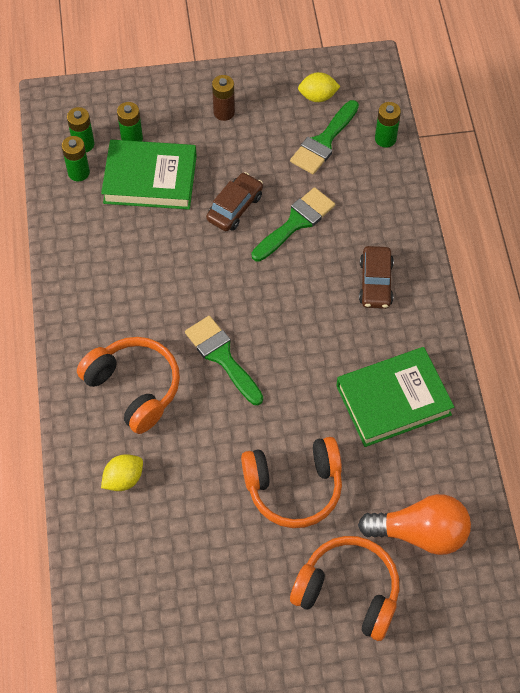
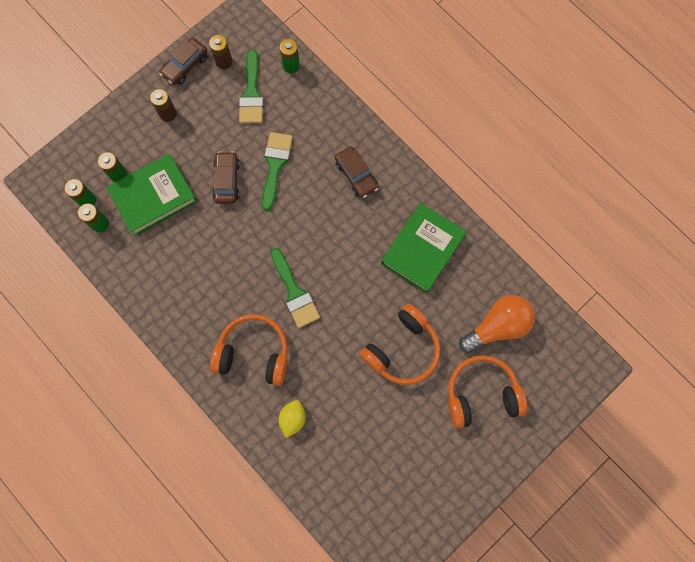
camera: 35 degrees left, 15 degrees up
green brush [185,316,263,405] -> green brush turned 135 degrees counterclockwise [271,248,320,328]
yellow lemon [298,72,341,102] -> brown battery [209,35,232,69]
none -> brown car [159,38,207,85]

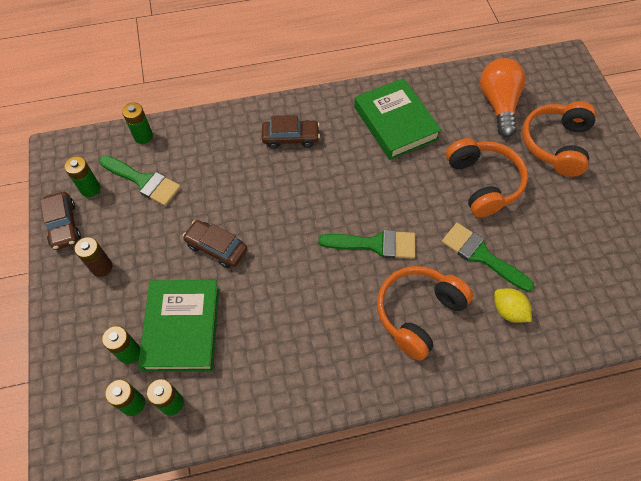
camera: 60 degrees left, 15 degrees down
brown battery [209,35,232,69] -> green battery [64,156,100,197]
green brush [262,132,293,211] -> green brush moved to [442,223,534,292]

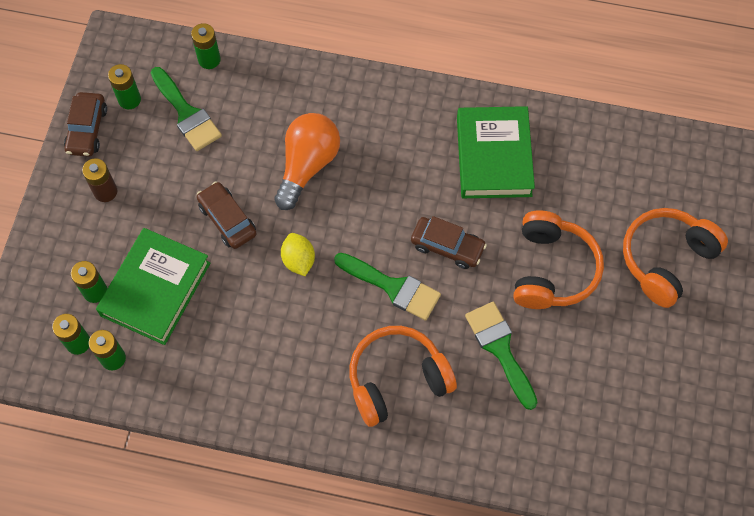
camera: 25 degrees right, 5 degrees up
brown car [262,115,320,149] -> brown car moved to [411,216,487,269]
orange light bulb [480,58,526,137] -> orange light bulb moved to [274,113,340,210]
yellow lemon [494,288,532,323] -> yellow lemon moved to [281,233,315,276]

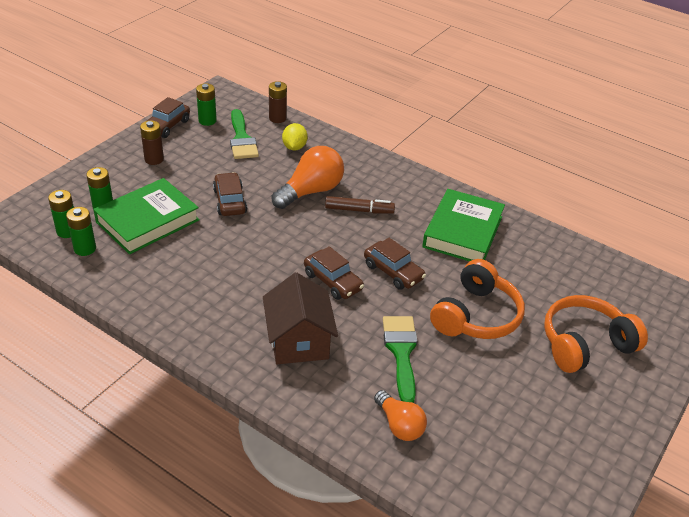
camera: 20 degrees right, 25 degrees down
green battery [191,23,221,69] -> brown battery [269,81,287,123]
yellow lemon [281,233,315,276] -> yellow lemon moved to [282,123,308,150]
green brush [334,253,441,321] -> brown car [304,246,364,300]
orange headphones [349,326,457,427] -> brown house [263,273,338,364]
none -> brown marker [325,196,395,214]
none -> orange light bulb [374,390,427,441]

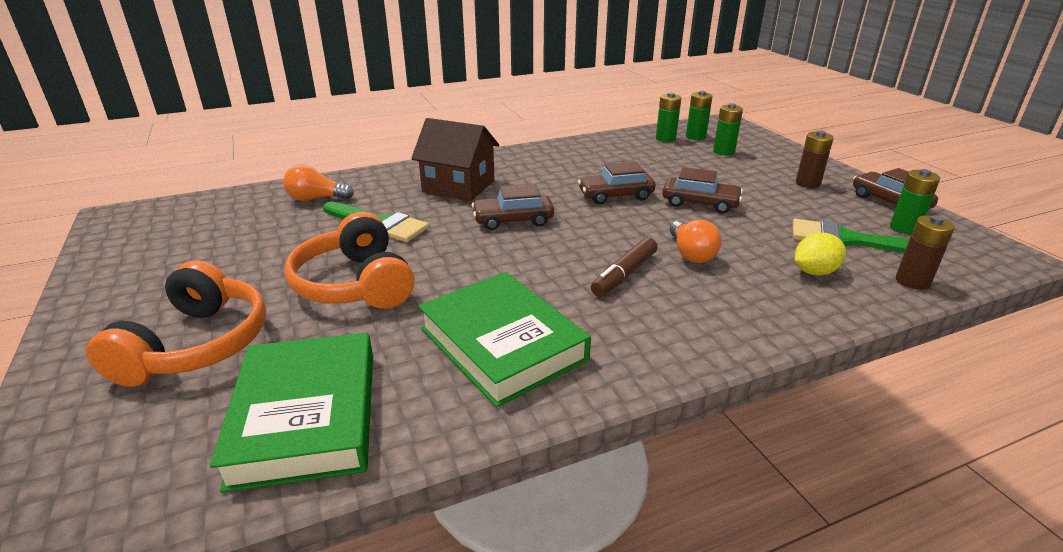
camera: 125 degrees right, 10 degrees down
green book [93,178,200,254] -> green book moved to [210,333,373,493]
orange light bulb [272,146,344,209] -> orange light bulb [670,220,722,263], size x0.62
yellow lemon [282,123,308,150] -> yellow lemon turned 60 degrees counterclockwise [794,233,846,276]
brown car [364,238,426,290] -> brown car moved to [578,161,656,204]

